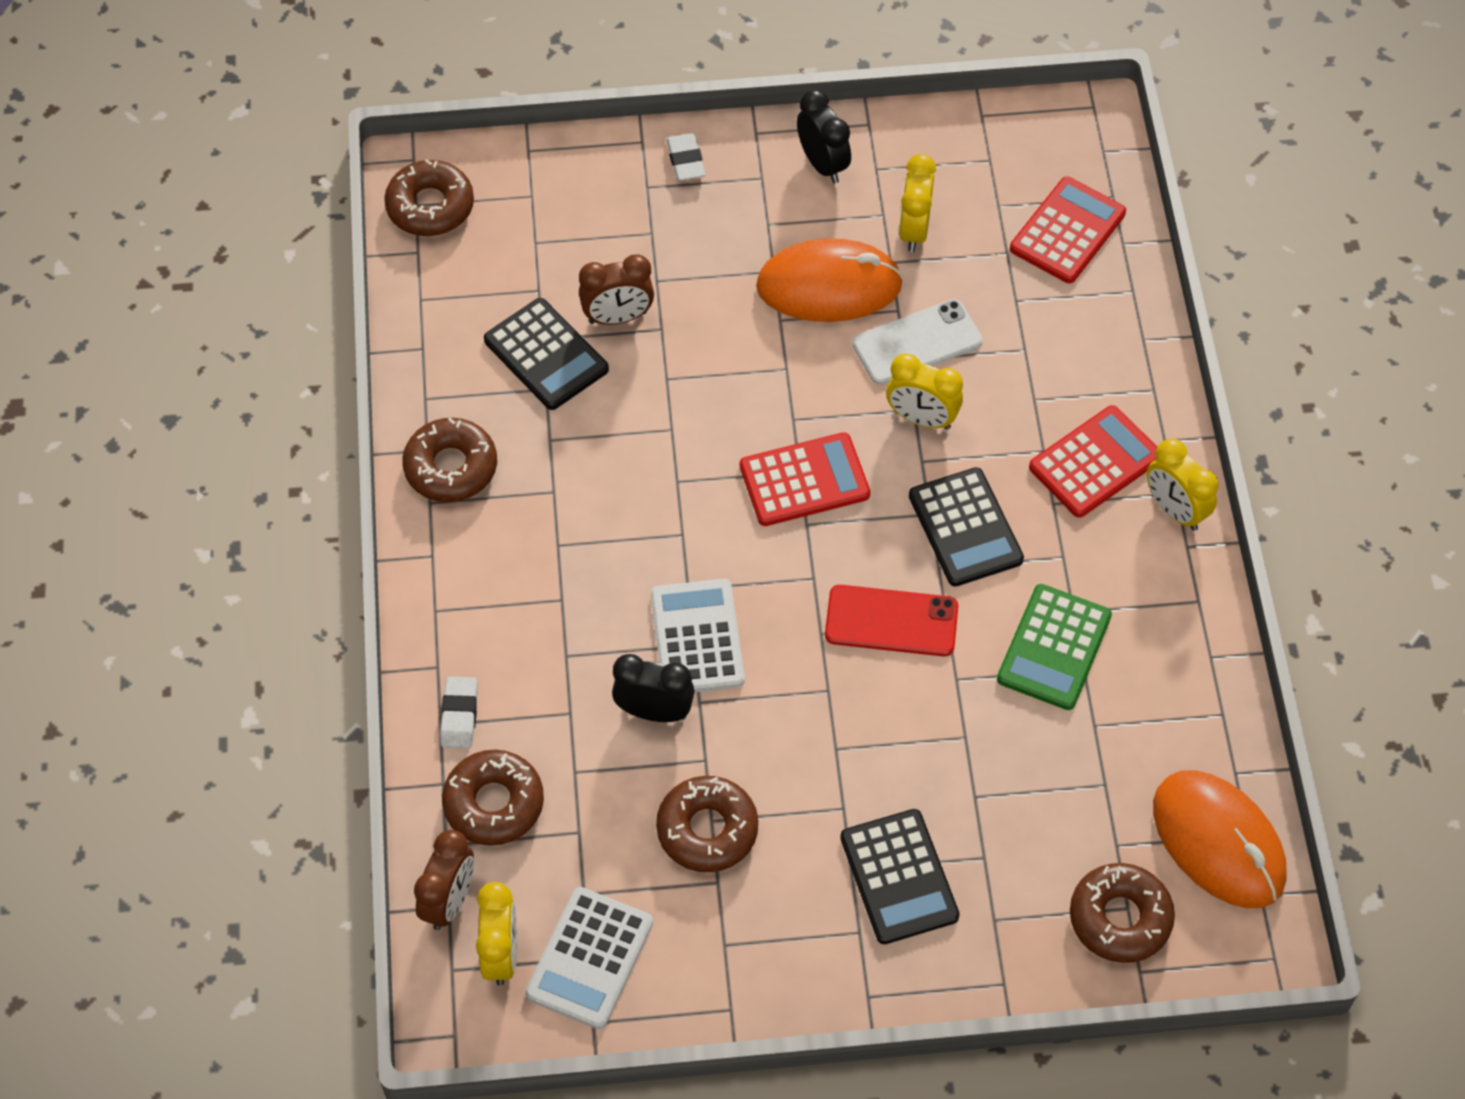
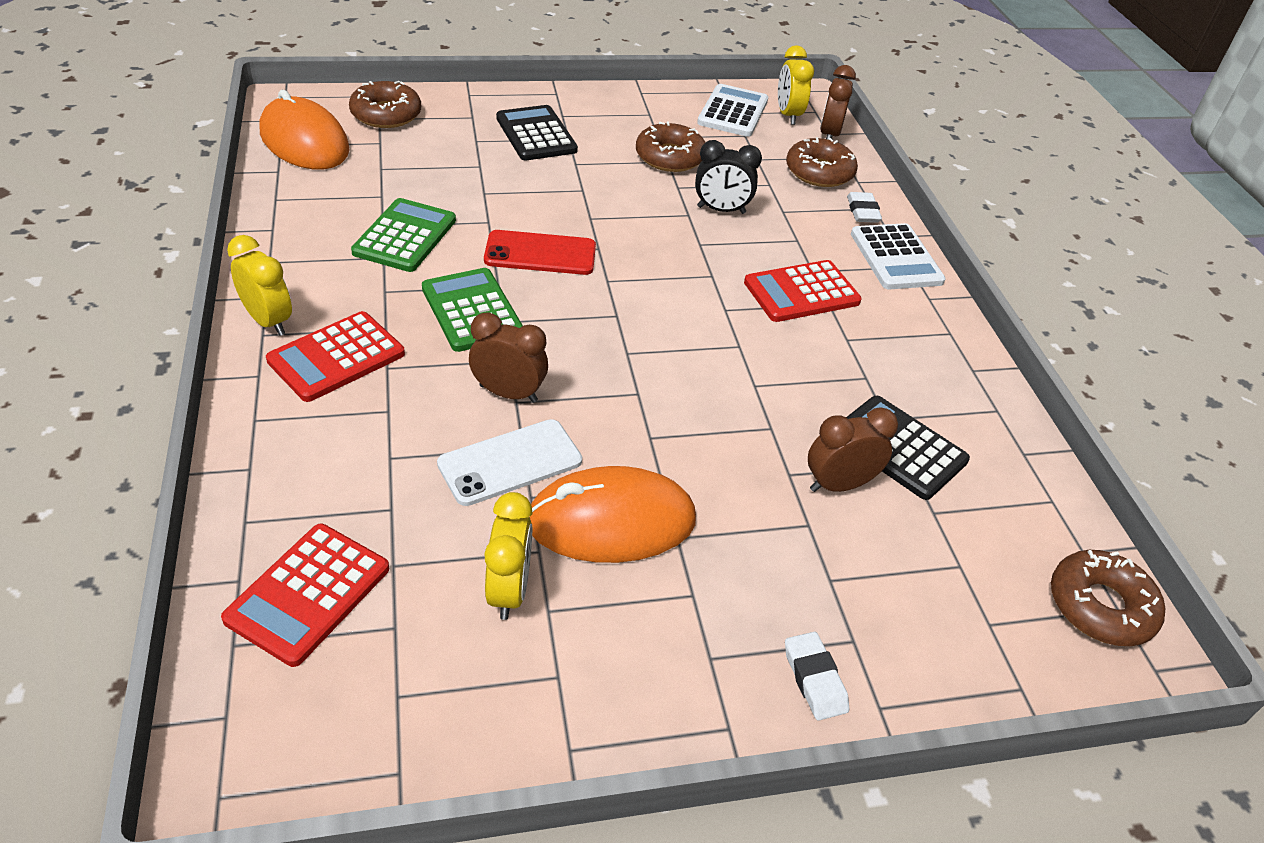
camera: 170 degrees right, 15 degrees down
brown donut [402,418,497,502] -> none
white calculator [651,579,745,693] -> white calculator moved to [851,223,946,289]
red calculator [740,432,870,526] -> red calculator moved to [744,260,862,322]
black clock [797,90,851,183] -> none
yellow clock [886,353,963,429] -> brown clock [469,312,548,403]
black calculator [909,467,1024,587] -> green calculator [422,268,523,352]

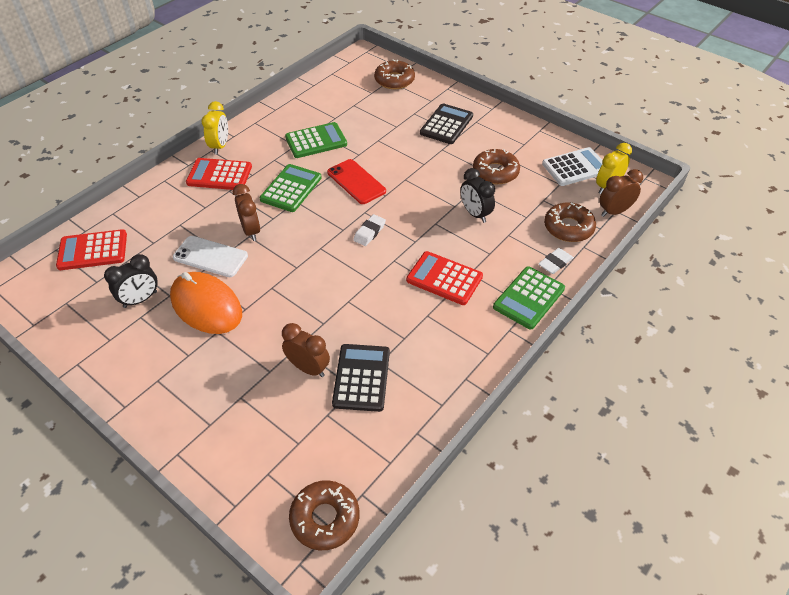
camera: 55 degrees right, 5 degrees up
orange mouse [259,90,350,169] -> none
yellow clock [484,492,533,620] -> black clock [104,254,158,308]
white eraser [785,632,849,721] -> white eraser moved to [353,214,386,246]
white calculator [851,223,946,289] -> green calculator [493,266,565,329]

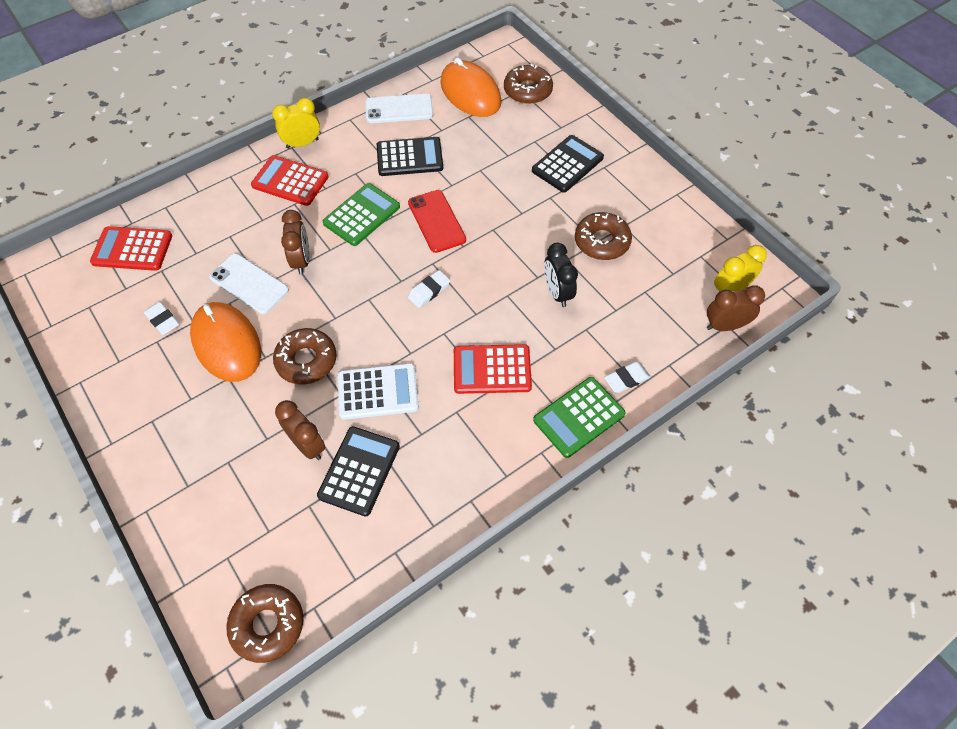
camera: 15 degrees right, 10 degrees up
black clock [104,254,158,308] -> white eraser [144,302,179,335]
yellow clock [202,101,228,155] -> yellow clock turned 135 degrees counterclockwise [272,98,320,149]
green calculator [285,122,347,158] -> black calculator [377,137,443,176]
red calculator [406,251,483,305] -> red calculator turned 45 degrees counterclockwise [454,344,532,394]
white calculator [542,147,603,186] -> white calculator moved to [338,363,419,420]
brown donut [544,202,596,242] -> brown donut moved to [273,328,337,385]
none -> white phone [365,94,433,123]
none -> orange mouse [440,57,501,117]

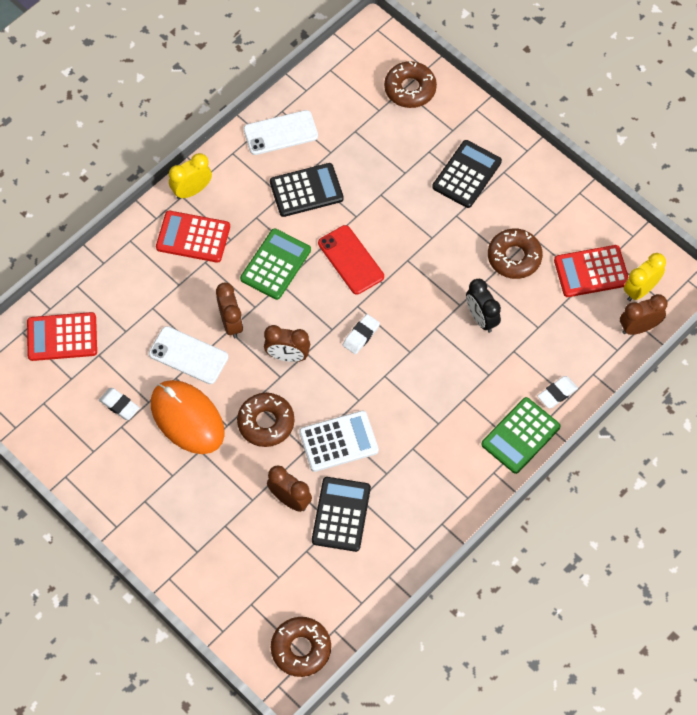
camera: 10 degrees left, 5 degrees up
orange mouse [440,57,501,117] -> none
red calculator [454,344,532,394] -> red calculator moved to [554,245,629,297]
none -> brown clock [264,325,310,362]

